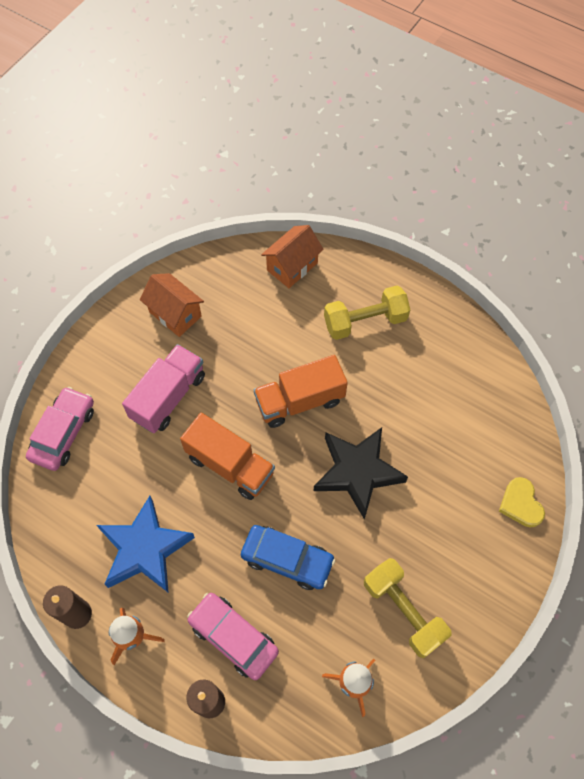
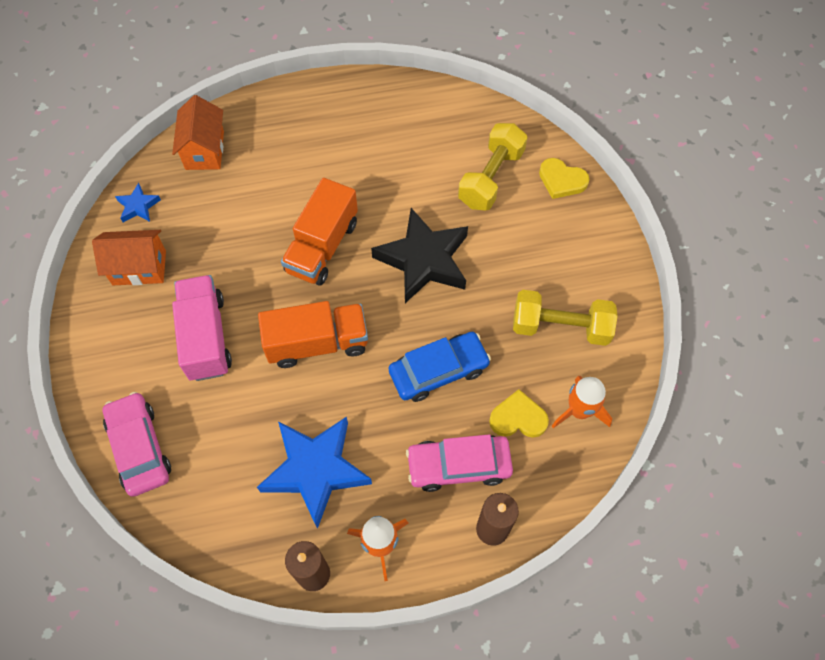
camera: 45 degrees left, 0 degrees up
yellow dumbbell [324,286,410,340] -> yellow dumbbell moved to [458,123,528,211]
none -> blue star [115,183,161,222]
none -> yellow heart [489,389,549,438]

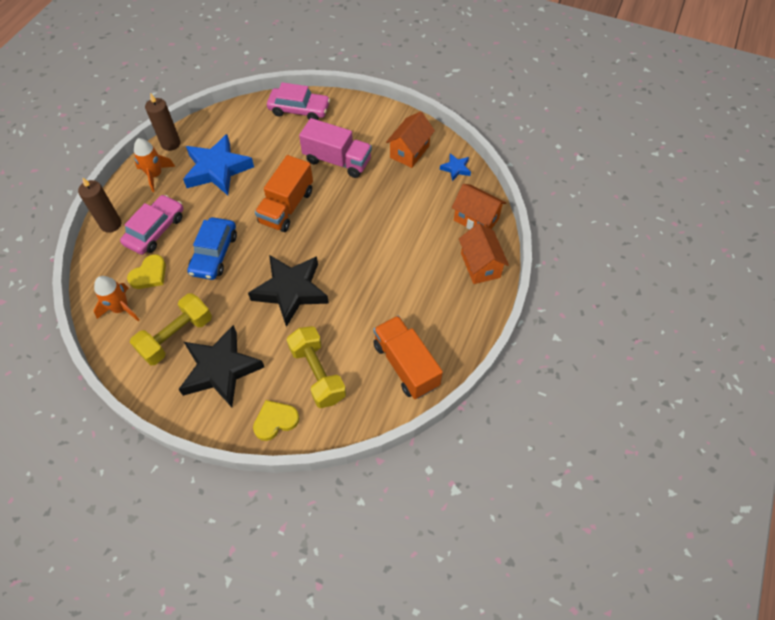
camera: 125 degrees right, 5 degrees down
orange truck [281,178,358,285] -> orange truck moved to [373,316,443,399]
none -> black star [178,325,264,407]
none -> orange house [459,223,509,284]

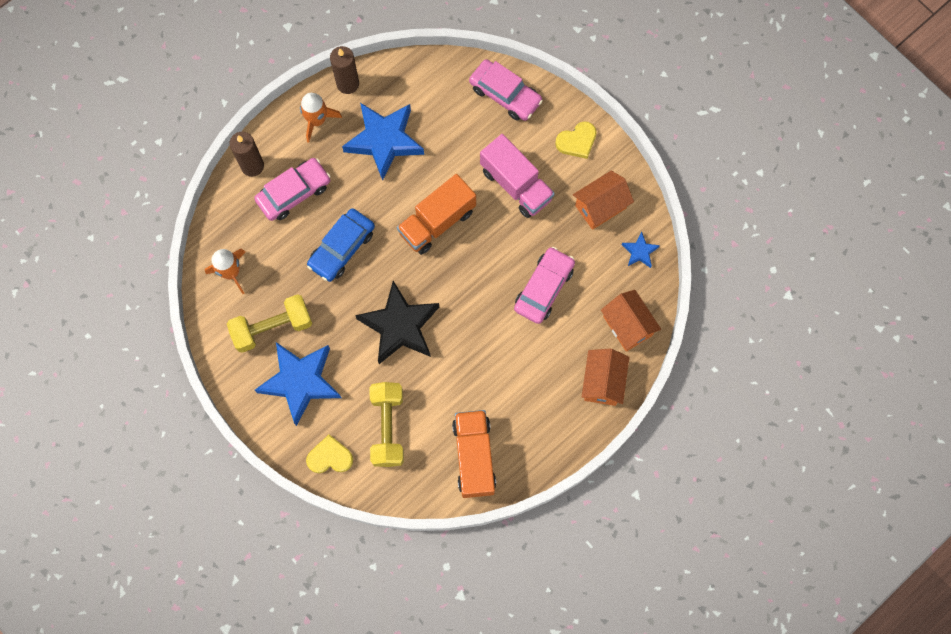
camera: 25 degrees right, 15 degrees up
yellow heart [127,254,166,289] -> yellow heart moved to [555,121,597,159]
black star [178,325,264,407] -> blue star [255,342,341,426]
none -> pink car [514,247,575,324]

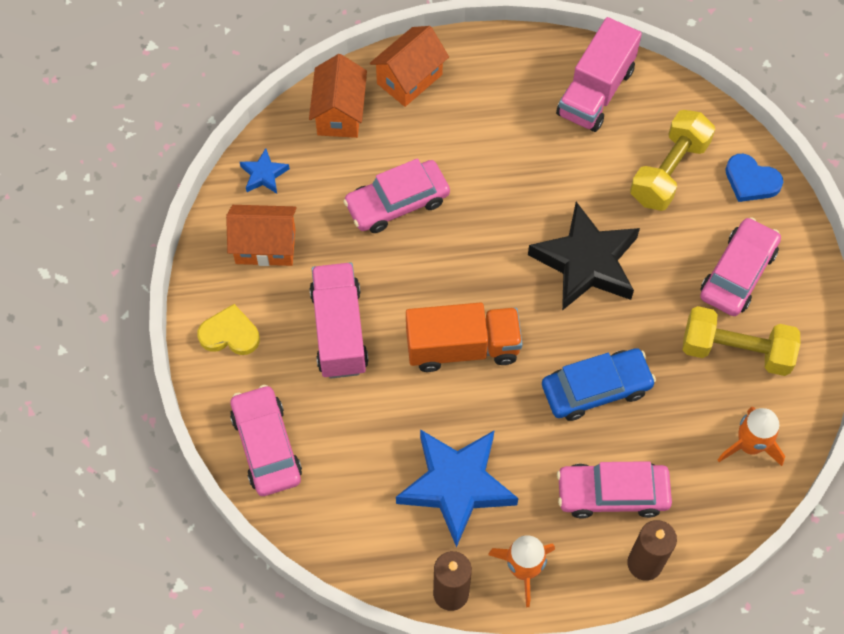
camera: 145 degrees left, 10 degrees down
blue star [255,342,341,426] -> pink car [700,217,781,316]
yellow heart [306,435,353,473] -> blue heart [725,154,783,202]
orange truck [452,410,496,498] -> pink truck [556,17,642,132]

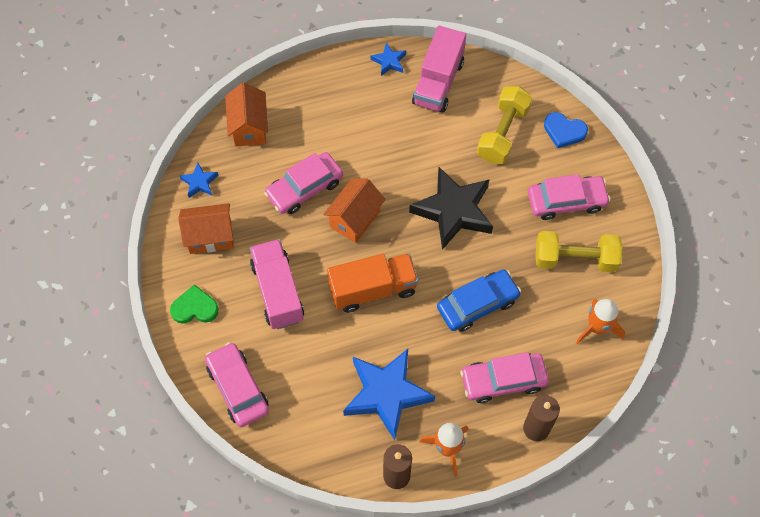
camera: 10 degrees left, 0 degrees up
yellow heart [197,304,260,355] -> green heart [170,284,219,324]
orange house [370,26,449,107] -> orange house moved to [323,178,386,243]
pink car [700,217,781,316] -> pink car turned 60 degrees clockwise [528,174,610,220]
none -> blue star [371,43,406,76]

